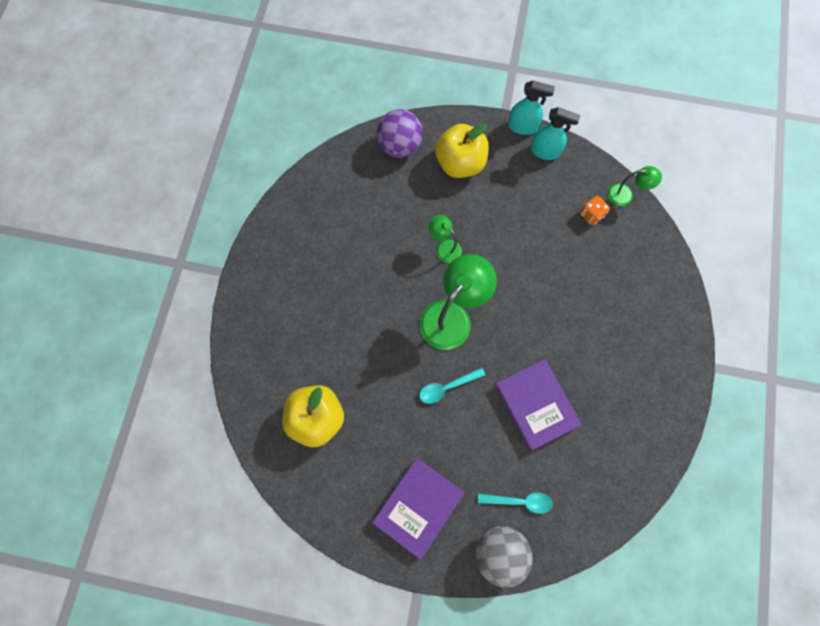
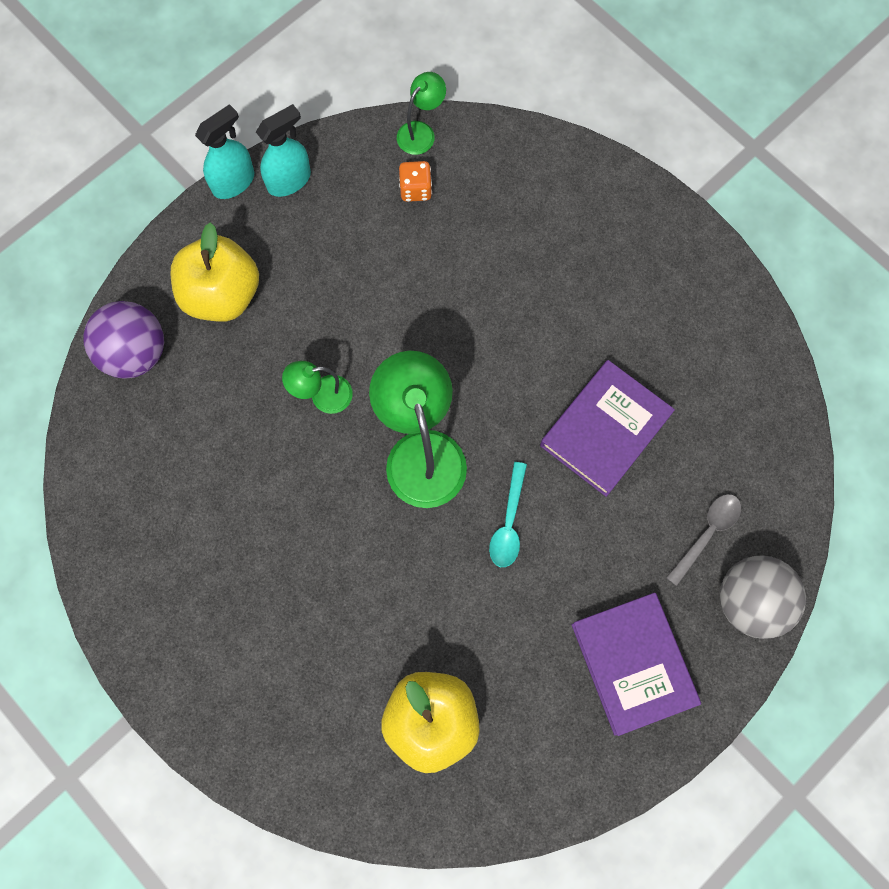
camera: 55 degrees left, 0 degrees up
turquoise spoon [478,492,553,514] -> grey spoon [666,494,741,586]
purple book [495,359,582,450] -> purple book turned 60 degrees counterclockwise [540,360,675,497]

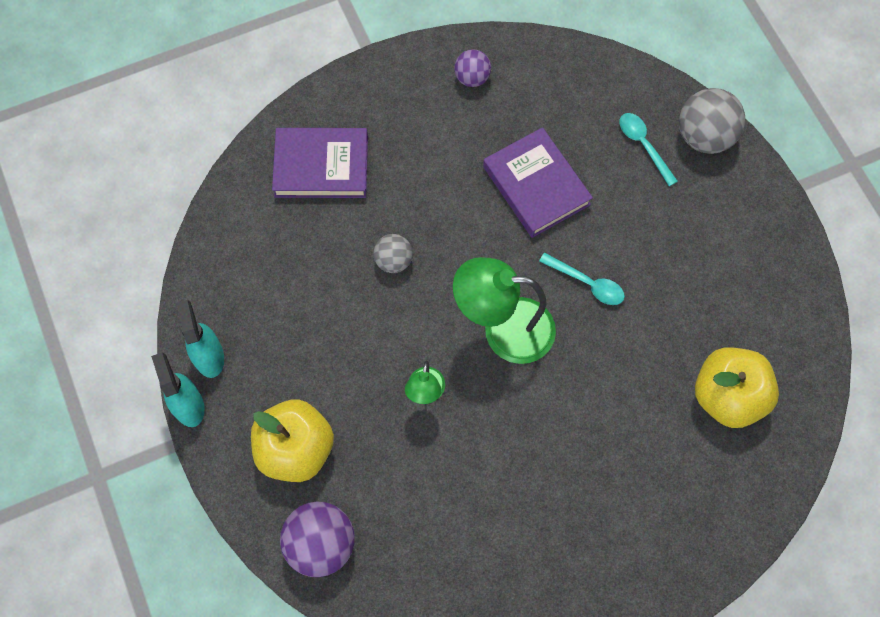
camera: 70 degrees left, 5 degrees down
green lamp [397,72,446,155] -> none
orange dice [399,161,432,202] -> none
purple book [571,593,701,736] -> purple book moved to [272,128,368,198]
grey spoon [666,494,741,586] -> turquoise spoon [619,113,678,186]
none -> grey ball [373,234,413,273]
none -> purple ball [454,49,491,87]

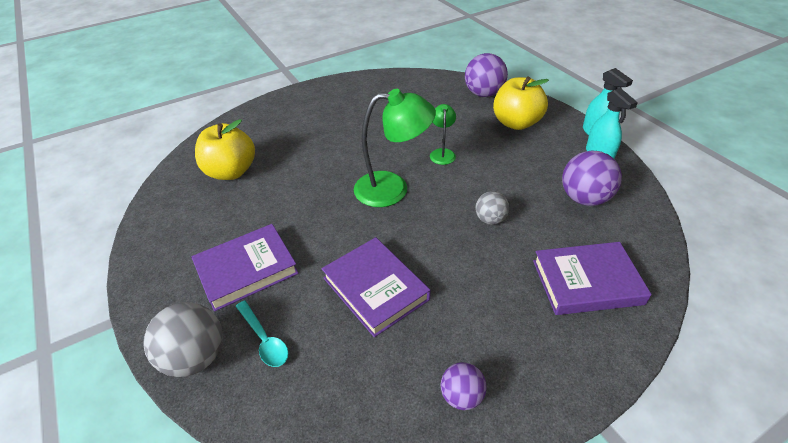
camera: 175 degrees right, 25 degrees down
turquoise spoon [539,253,625,305] -> none
none -> purple book [191,224,299,312]
none -> purple ball [562,150,622,206]

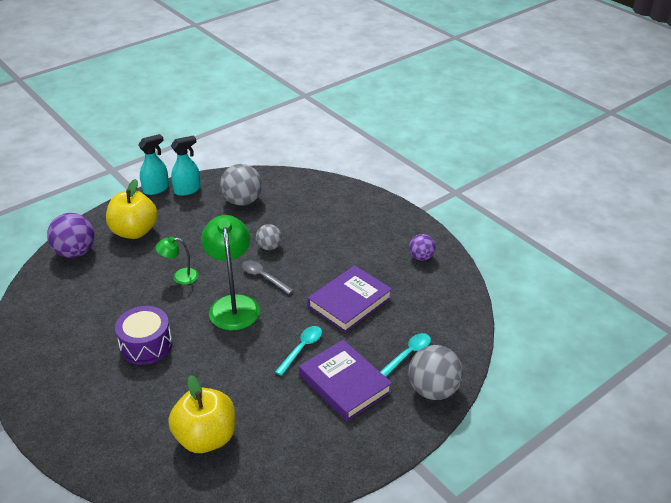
camera: 100 degrees left, 5 degrees down
purple book [533,242,652,315] -> none
purple ball [562,150,622,206] -> grey ball [220,164,262,206]
none -> purple drum [115,306,172,365]
none -> grey spoon [242,261,294,294]
none -> turquoise spoon [275,326,322,376]

